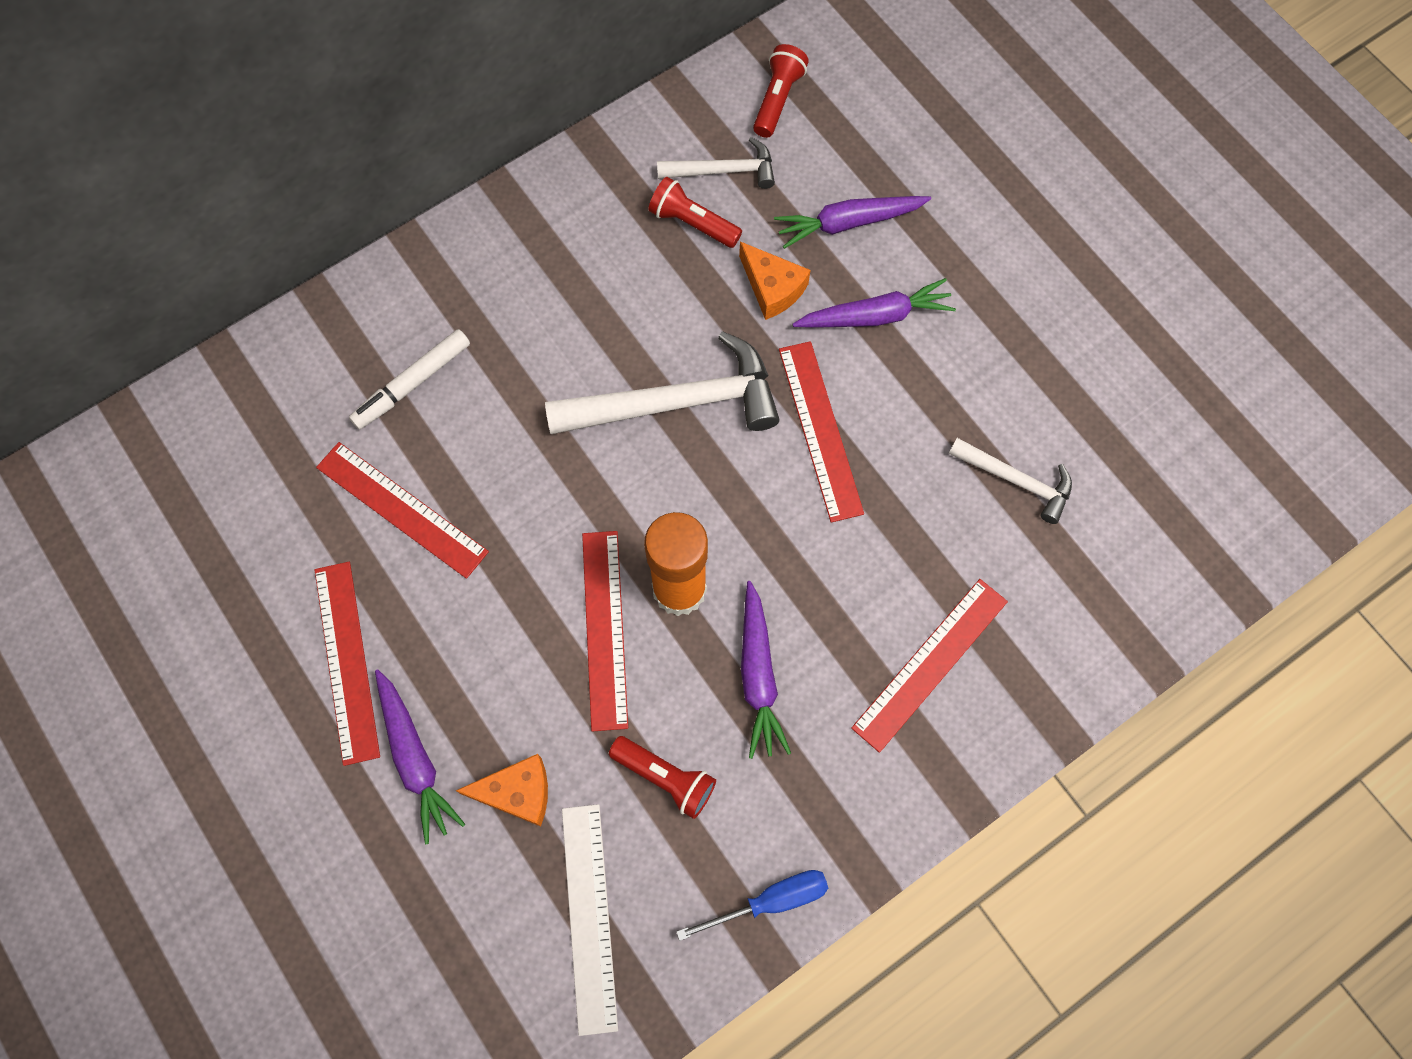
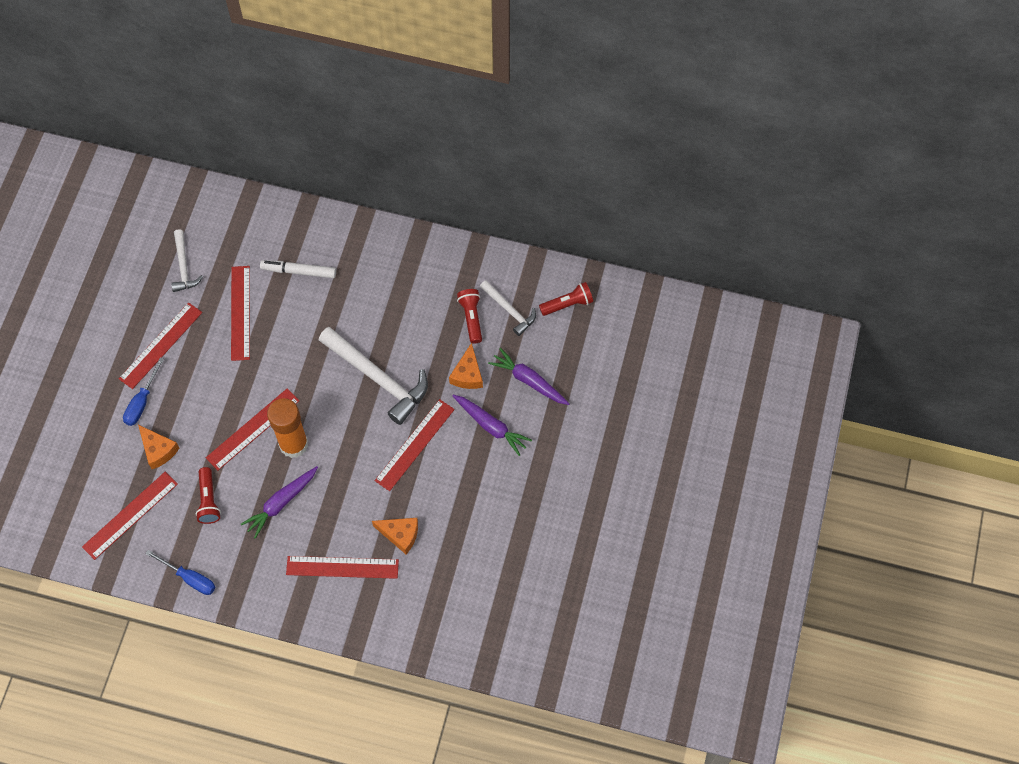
camera: 50 degrees right, 5 degrees down
purple carrot [375,669,465,844] -> blue screwdriver [123,358,164,426]
white ruler [562,804,618,1036] -> red ruler [82,472,178,560]
white hammer [949,438,1072,524] -> white hammer moved to [171,229,203,292]
none -> orange cheese [372,518,418,554]

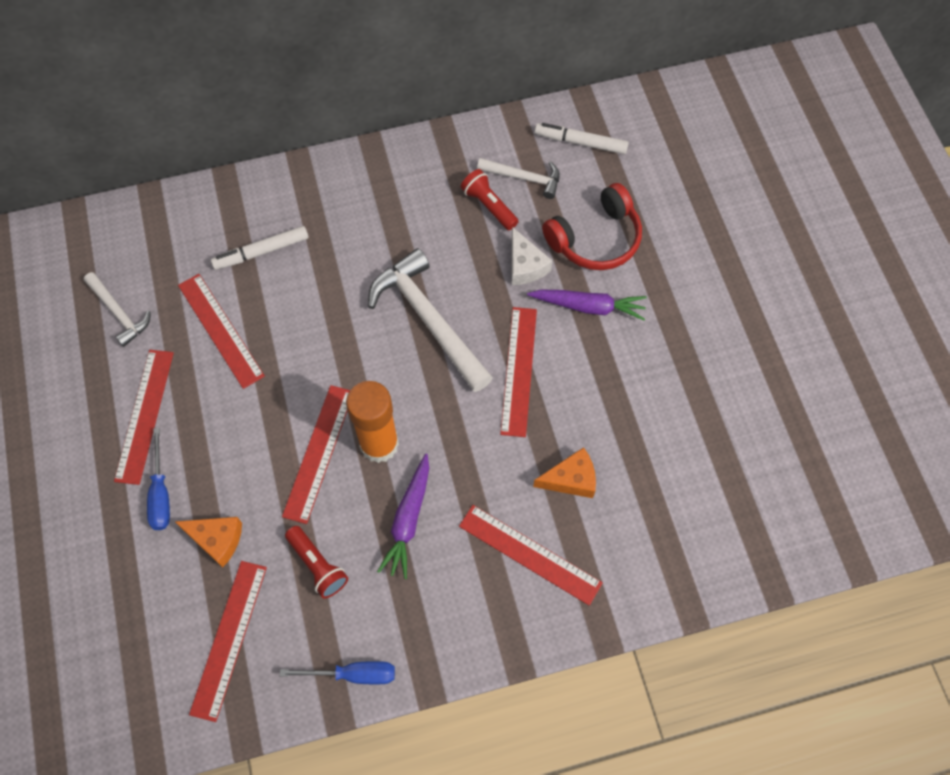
camera: 30 degrees left, 0 degrees up
red ruler [286,556,399,579] -> red ruler turned 60 degrees clockwise [459,505,603,606]
white hammer [319,327,428,425] -> white hammer turned 135 degrees counterclockwise [368,248,493,392]
orange cheese [449,343,483,389] -> white cheese [512,227,553,285]
purple carrot [488,348,570,405] -> red headphones [542,183,642,270]
red flashlight [539,282,593,316] -> white marker [535,123,629,154]

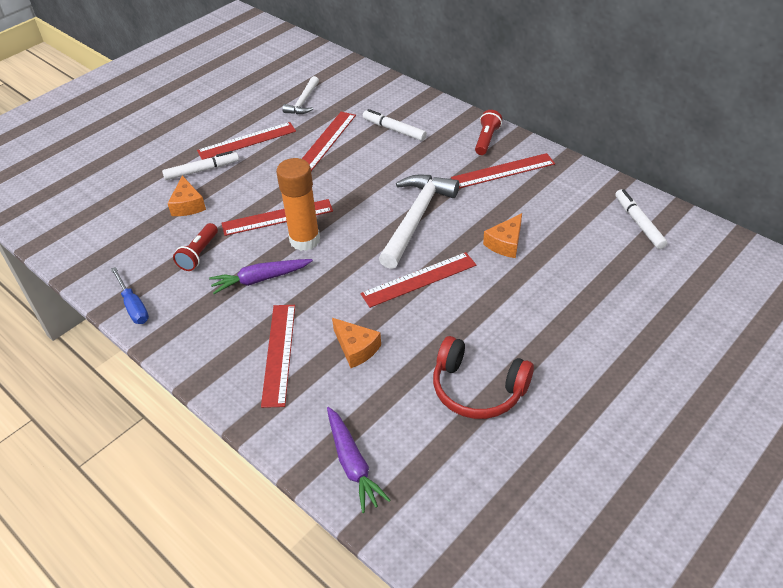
camera: 60 degrees right, 20 degrees down
blue screwdriver [147,428,170,530] -> white marker [162,151,239,180]
red ruler [189,561,267,722] -> red ruler moved to [451,153,555,189]
red flashlight [461,169,519,230] -> red flashlight moved to [475,110,502,155]
white hammer [477,158,560,199] -> none
white cheese [512,227,553,285] -> orange cheese [483,213,522,258]
purple carrot [527,289,647,320] -> purple carrot moved to [327,407,391,513]
red headphones [542,183,642,270] -> red headphones moved to [433,336,534,419]

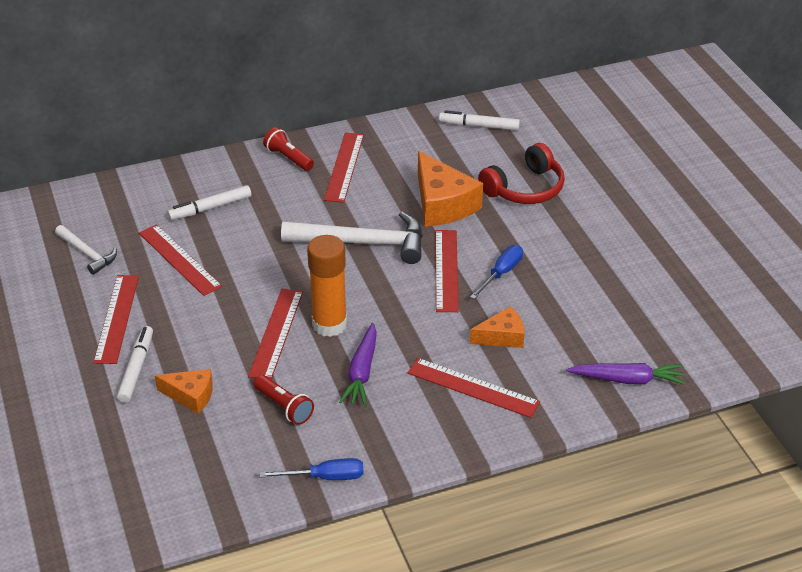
camera: 65 degrees left, 5 degrees down
white hammer [379,175,459,269] -> white hammer turned 135 degrees clockwise [281,212,423,264]
red headphones [433,336,534,419] -> red headphones moved to [478,143,565,204]
orange cheese [483,213,522,258] -> orange cheese [418,151,483,227], size x1.73
none -> blue screwdriver [470,245,523,299]

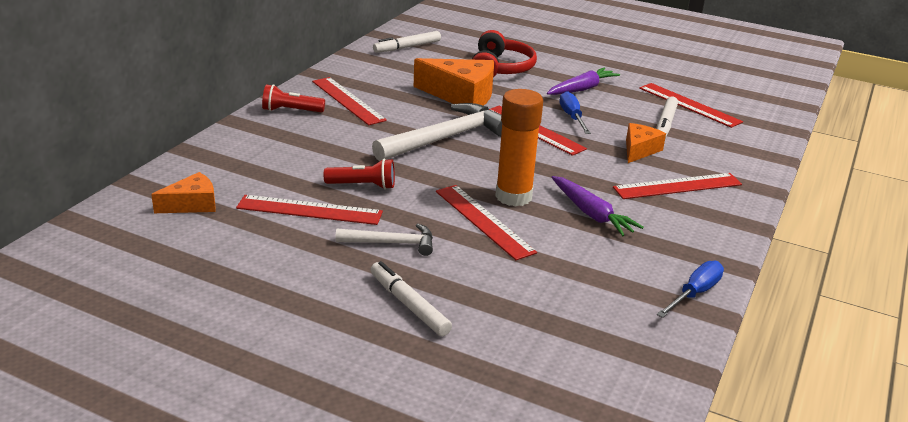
camera: 45 degrees left, 10 degrees down
white hammer [55,225,117,275] -> white hammer moved to [335,223,433,256]
red ruler [93,275,139,364] -> red ruler moved to [639,83,743,128]
orange cheese [155,369,213,414] -> orange cheese moved to [151,172,216,213]
white marker [167,185,251,220] -> white marker moved to [656,96,678,138]
red flashlight [254,375,314,425] -> red flashlight moved to [324,159,395,190]
purple carrot [566,363,685,384] -> purple carrot moved to [547,68,620,95]

